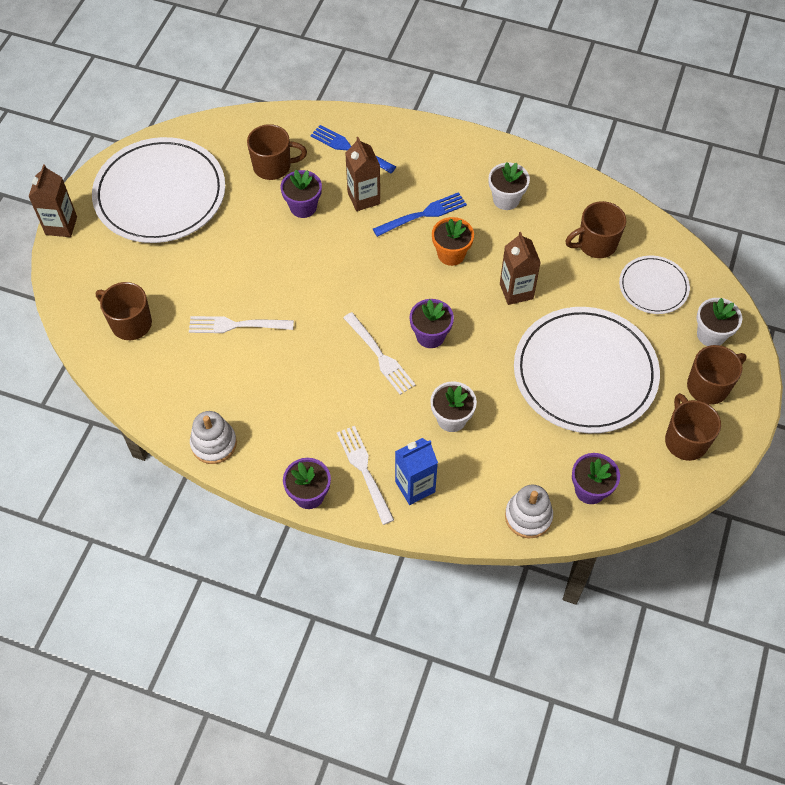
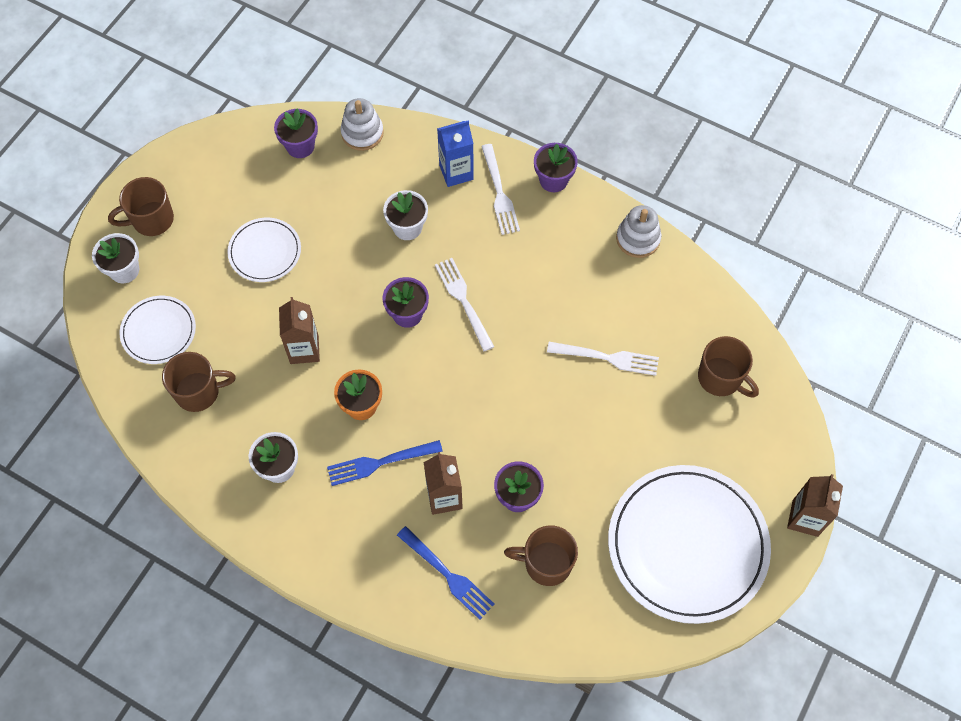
camera: 170 degrees left, 5 degrees up
white plate [514,307,660,433] -> white plate [227,218,301,282], size x0.51
brown mug [665,393,721,461] -> none

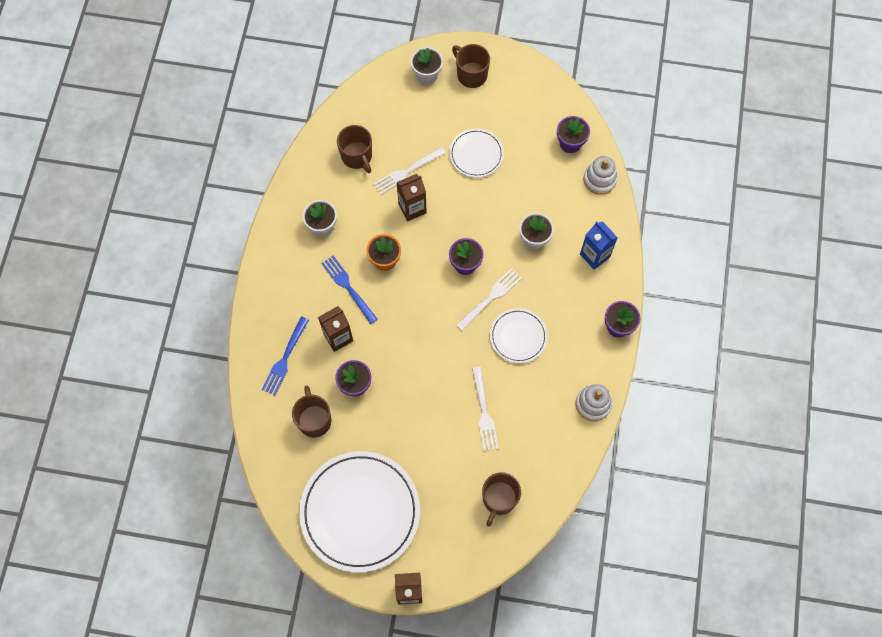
camera: 70 degrees right, 5 degrees up
white plate [120,296,196,364] -> white plate moved to [490,308,548,363]
white fork [481,144,520,235] -> white fork moved to [373,147,446,195]

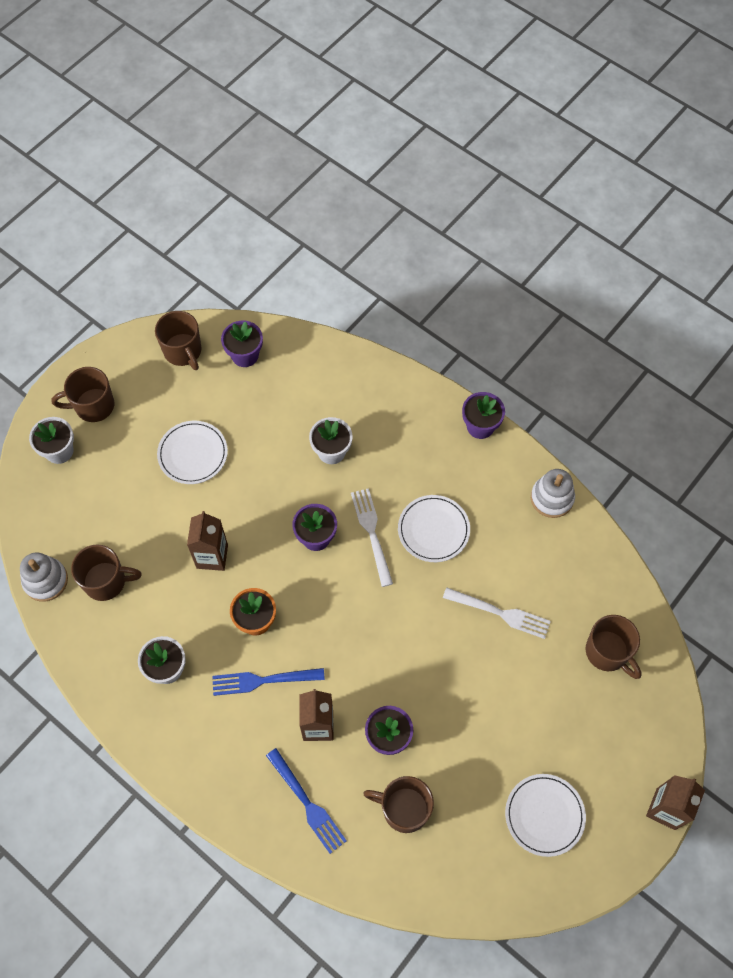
camera: 60 degrees left, 5 degrees down
white plate [299,451,420,572] -> white plate [505,774,586,857], size x0.51
white fork [373,147,446,195] -> none
blue carton [580,221,618,270] -> none
white stacking toy [584,156,618,195] -> white stacking toy moved to [20,552,68,602]
none -> brown mug [155,311,201,370]

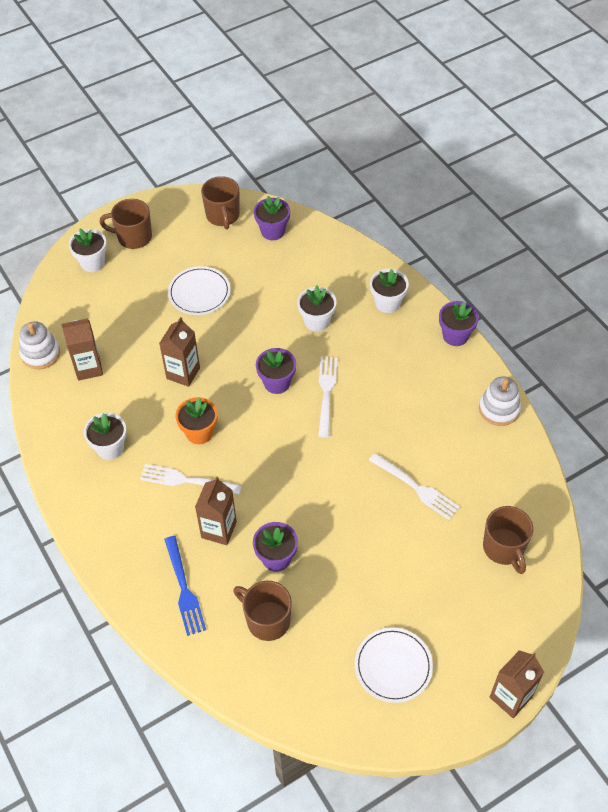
camera: 20 degrees right, 10 degrees down
brown mug [71,544,142,601] -> brown carton [61,318,103,381]
blue fork [212,668,325,696] -> white fork [140,464,242,495]
white plate [398,495,470,562] -> none
none -> white flower pot [370,269,409,313]

